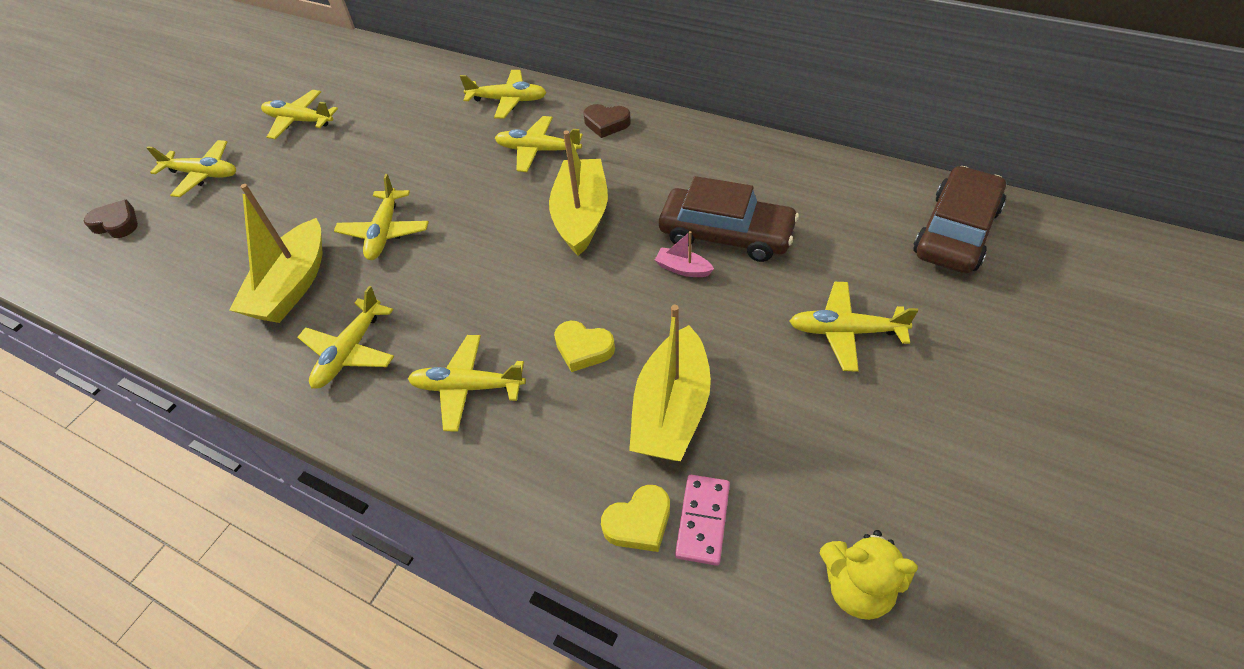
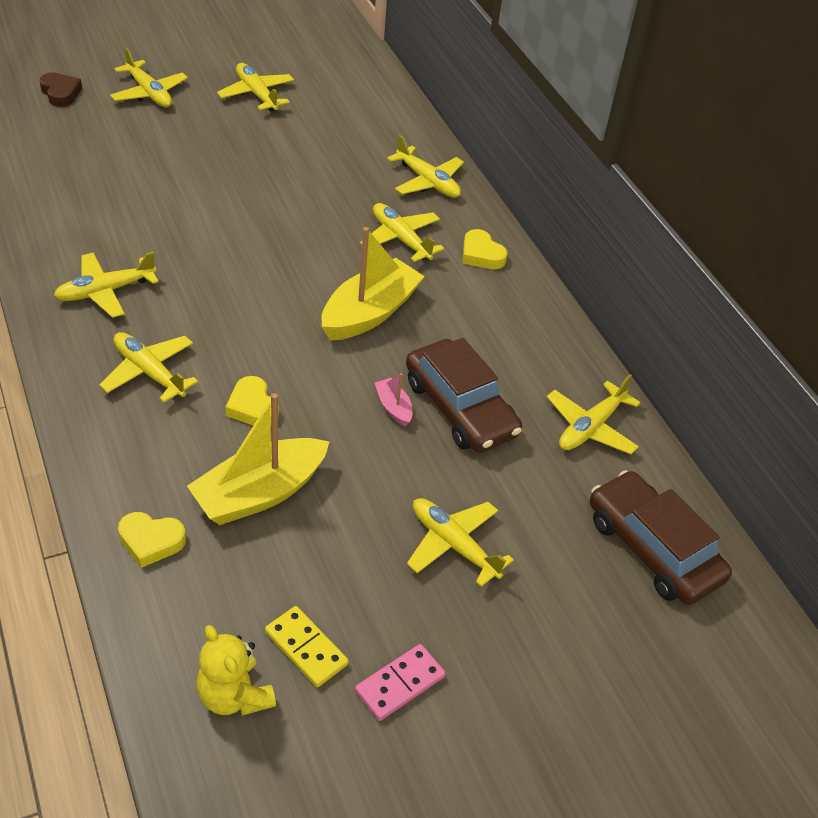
camera: 30 degrees right, 5 degrees down
yellow boat [230,184,322,323] -> none
yellow plane [334,174,429,260] -> yellow plane moved to [547,374,641,454]
brown heart [584,104,631,138] -> yellow heart [463,229,507,269]
pink domino [675,475,730,566] -> pink domino moved to [355,644,446,721]
brown car [913,166,1006,273] -> brown car turned 105 degrees counterclockwise [590,470,732,605]
none -> yellow domino [265,606,348,687]

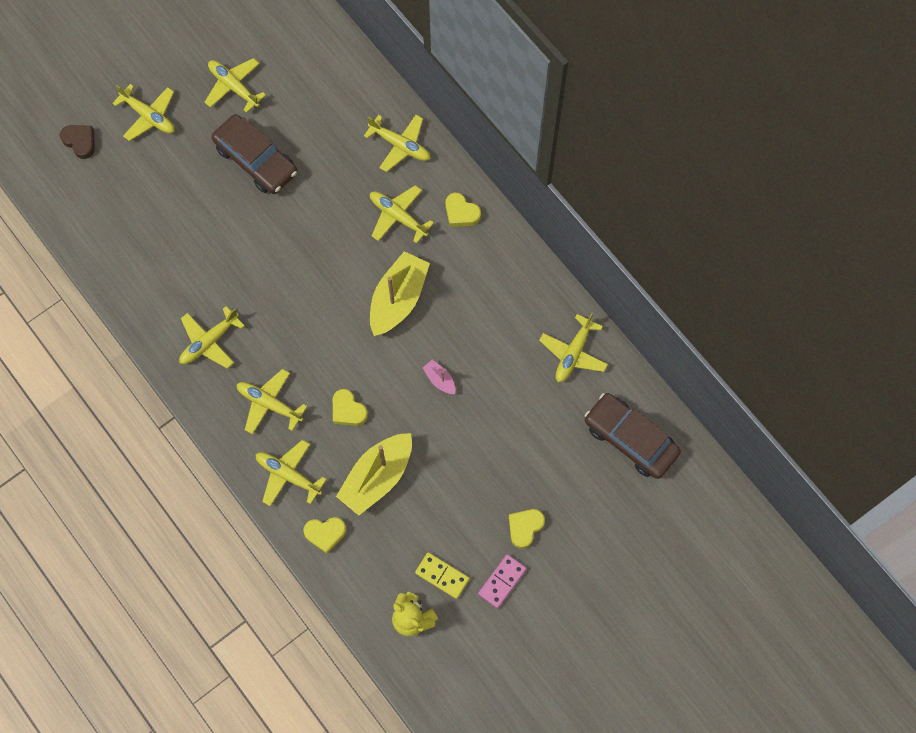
camera: 10 degrees left, 25 degrees up
brown car [406,338,522,453] -> brown car moved to [212,114,297,194]
yellow plane [407,498,514,587] -> yellow plane moved to [256,440,327,506]
none -> yellow heart [509,509,545,549]

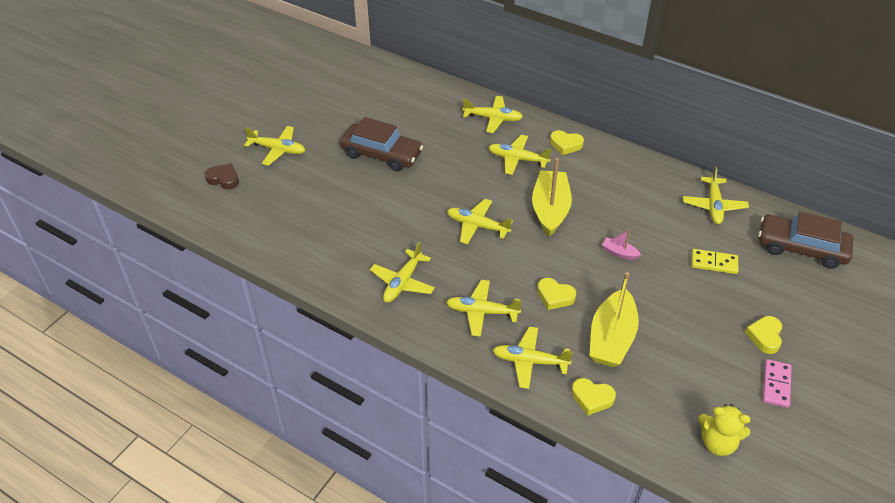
camera: 20 degrees left, 25 degrees down
yellow plane [205,58,266,113] -> yellow plane moved to [447,199,513,244]
yellow heart [303,517,346,554] -> yellow heart turned 45 degrees clockwise [571,378,616,416]
yellow domino [415,552,470,599] -> yellow domino moved to [691,249,738,274]

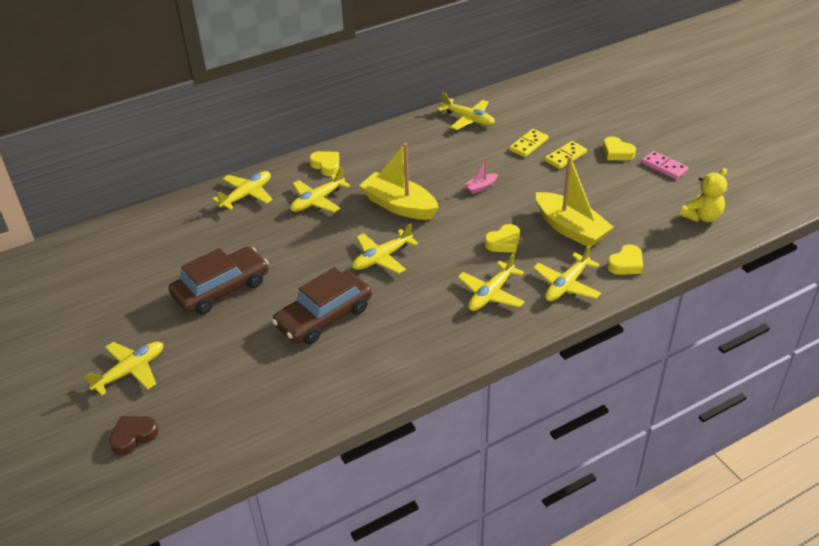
camera: 60 degrees left, 5 degrees down
yellow plane [370,242,435,303] -> none
yellow heart [550,130,584,155] -> yellow heart turned 90 degrees counterclockwise [309,151,339,176]
brown car [758,212,853,269] -> brown car moved to [272,267,372,344]
none -> yellow domino [545,141,587,169]

